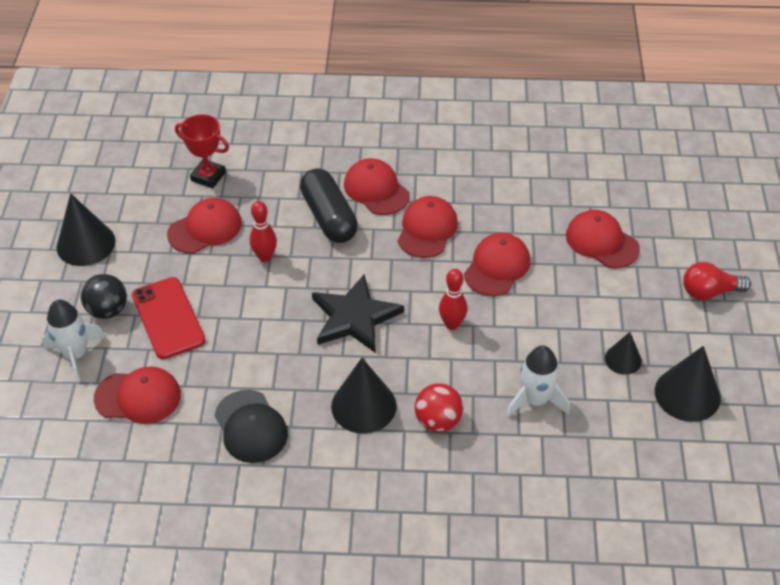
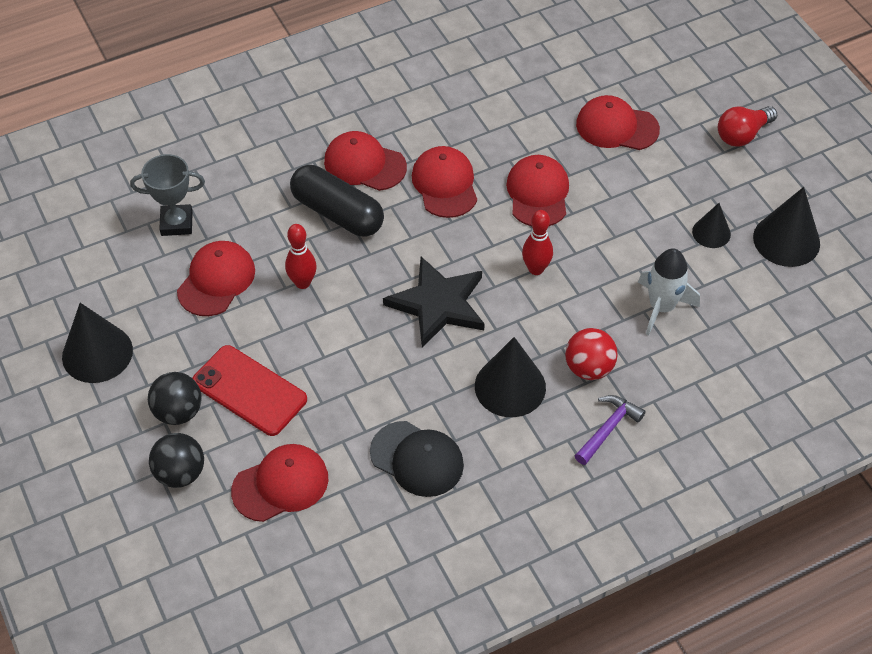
camera: 30 degrees left, 5 degrees up
white rocket [42,300,106,383] -> black ball [149,433,204,488]
red trophy [175,114,229,188] -> grey trophy [130,154,205,236]
none -> purple hammer [575,395,646,465]

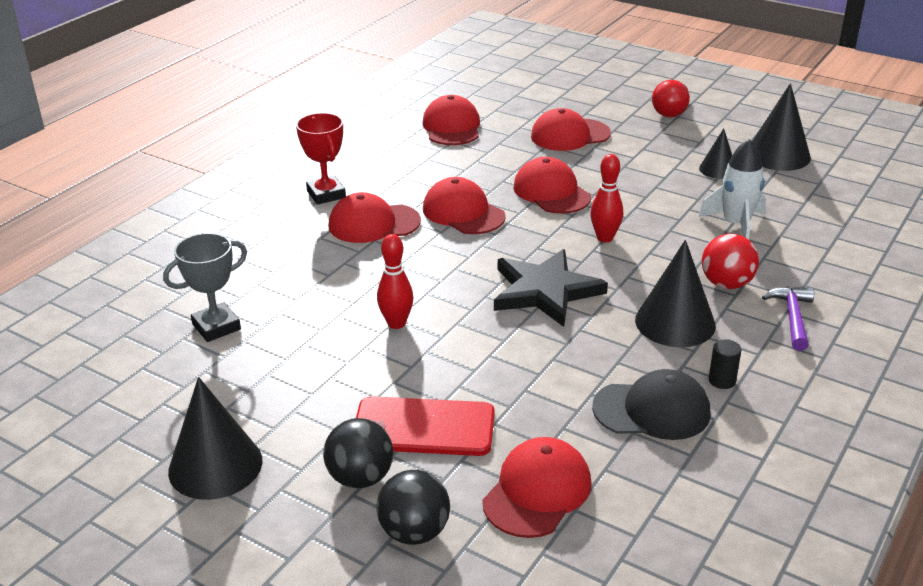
camera: 30 degrees left, 20 degrees down
red cap [177,241,255,316] -> red cap moved to [422,95,480,145]
black capsule [290,165,384,236] -> none
none -> red trophy [296,113,346,205]
none -> black cylinder [709,339,741,389]

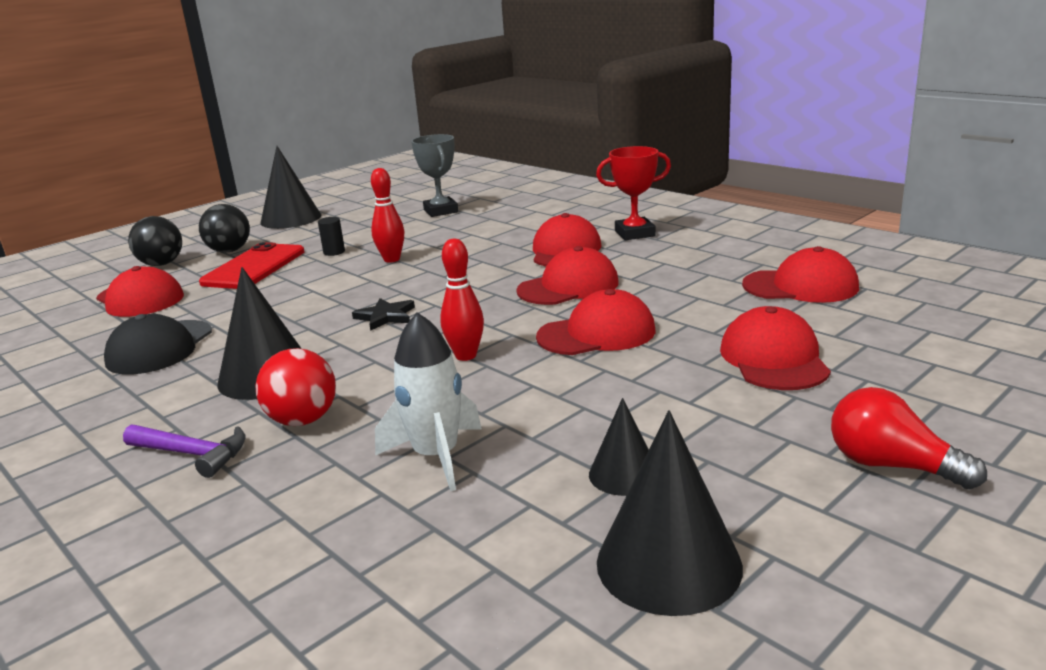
camera: 105 degrees right, 10 degrees down
black star [494,249,608,327] -> black star [352,298,415,331], size x0.50
black cylinder [709,339,741,389] -> black cylinder moved to [318,217,345,256]

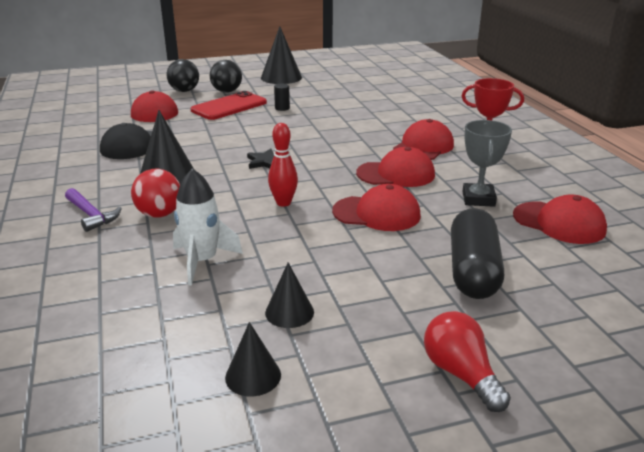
camera: 25 degrees right, 5 degrees up
red bowling pin [371,168,404,263] -> none
grey trophy [411,134,458,217] -> grey trophy moved to [462,120,512,207]
black cone [597,410,743,616] -> black cone [225,322,281,397], size x0.58
red cap [720,306,831,390] -> black capsule [451,208,504,299]

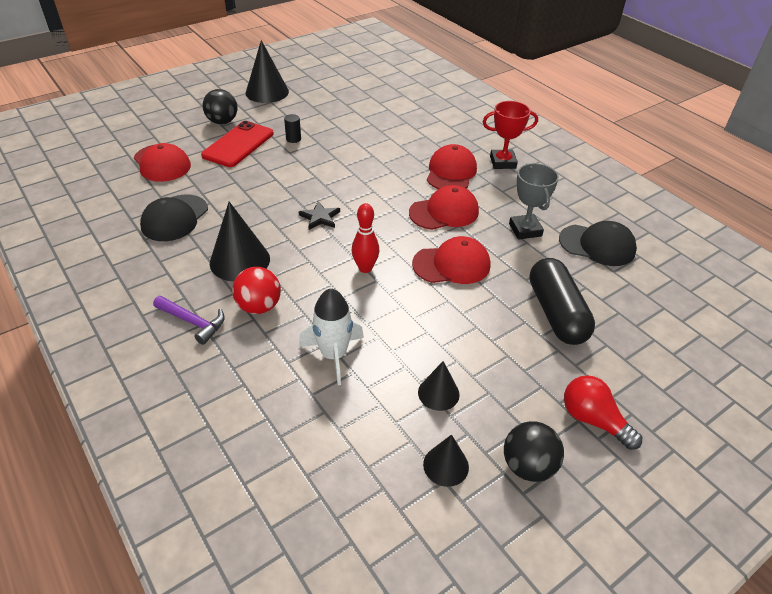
camera: 20 degrees left, 15 degrees up
black ball [166,59,199,92] -> black ball moved to [504,421,564,482]
red cap [513,194,607,244] -> black cap [559,221,637,266]

